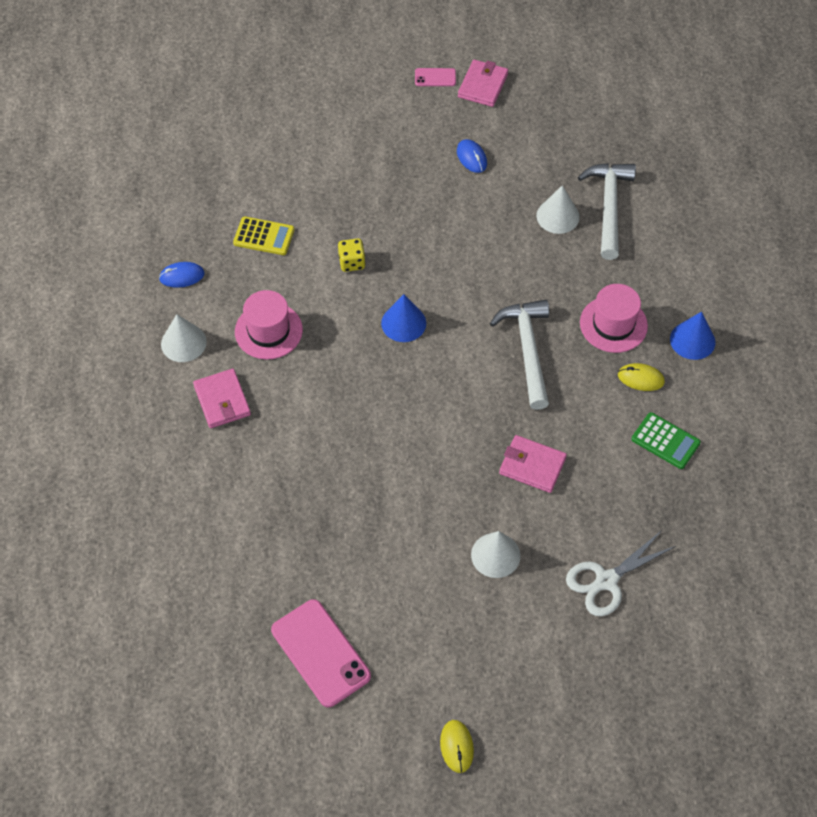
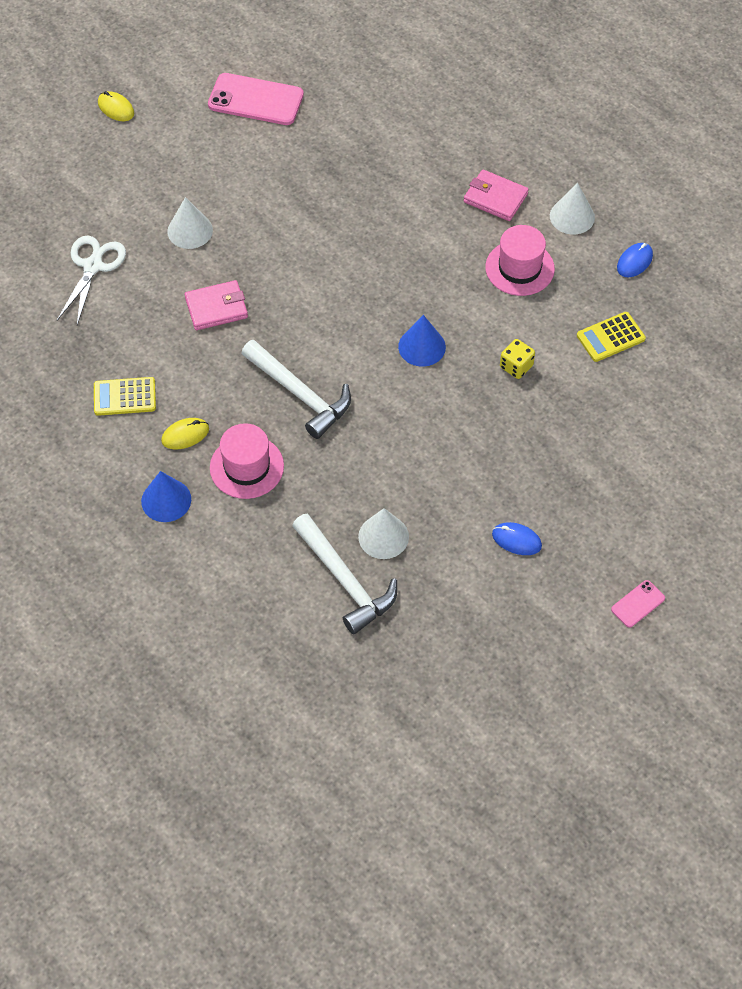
camera: 140 degrees right, 0 degrees up
pink wallet [458,60,508,107] -> none
green calculator [631,412,701,469] -> yellow calculator [94,377,156,416]

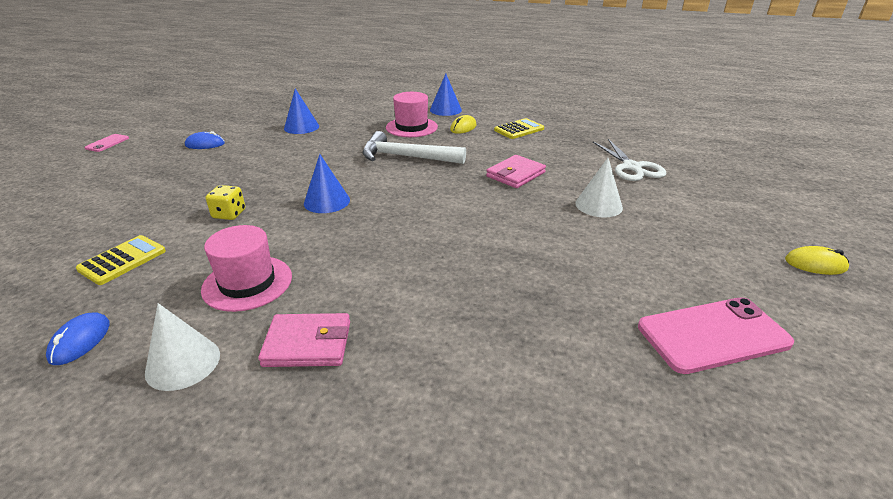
camera: 150 degrees right, 25 degrees down
white hammer [292,513,397,634] -> none
white cone [358,508,409,559] -> blue cone [284,88,319,134]

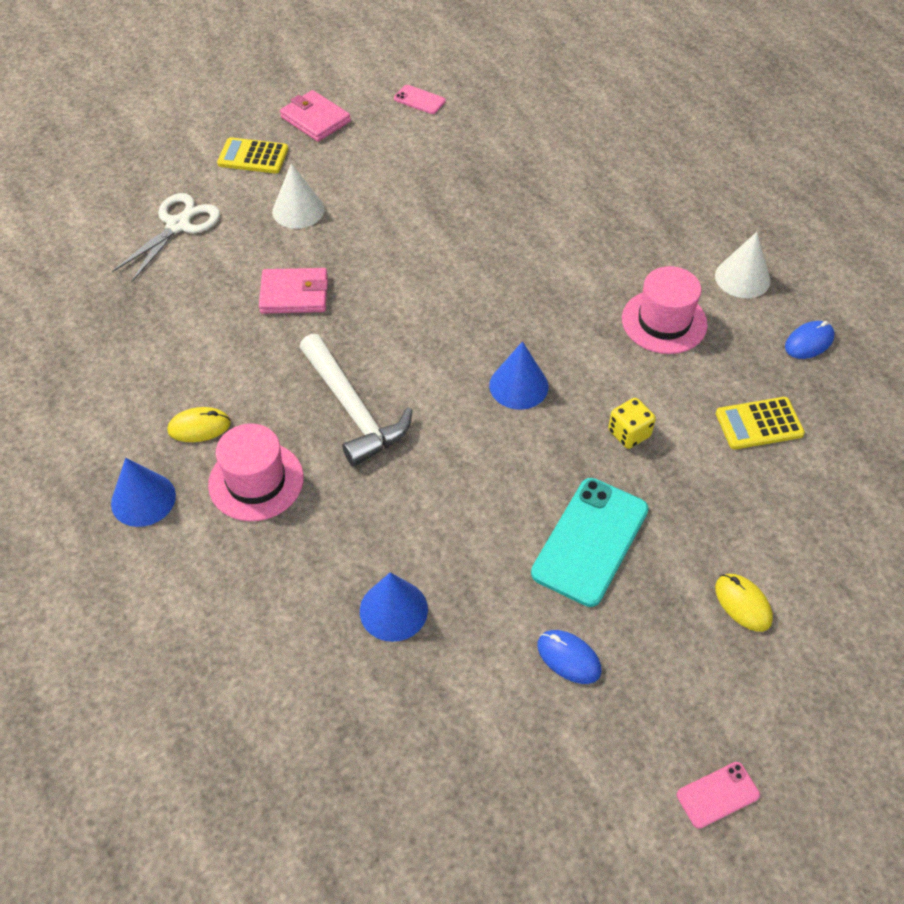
camera: 135 degrees left, 20 degrees up
pink wallet [258,313,350,367] -> pink wallet moved to [280,90,351,142]
yellow calculator [494,118,544,139] -> yellow calculator moved to [217,137,288,173]
pink phone [638,297,794,374] -> pink phone [394,85,446,114], size x0.49
yellow mouse [785,246,849,275] -> yellow mouse moved to [715,574,773,632]
none -> turquoise phone [531,478,649,607]

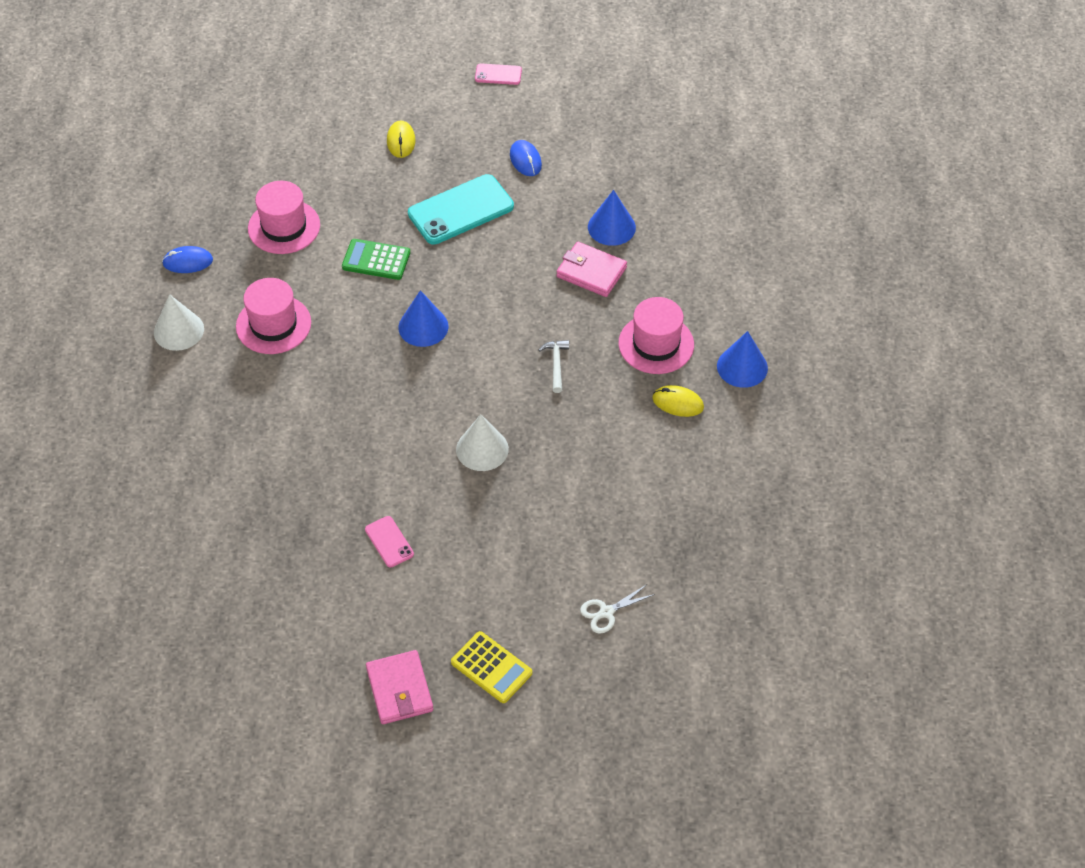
camera: 150 degrees left, 0 degrees up
white scissors [112,193,220,282] -> white scissors [580,584,655,634], size x0.58
pink wallet [259,268,328,314] -> pink wallet moved to [556,242,627,297]
white cone [272,163,324,229] -> white cone moved to [456,414,509,471]
white hammer [300,334,413,466] -> white hammer [539,340,569,393], size x0.46
pink phone [394,85,446,114] -> pink phone moved to [365,516,414,567]
yellow dice [608,398,656,449] -> green calculator [342,239,410,280]
yellow calculator [716,397,805,449] -> pink hat [248,181,320,254]

